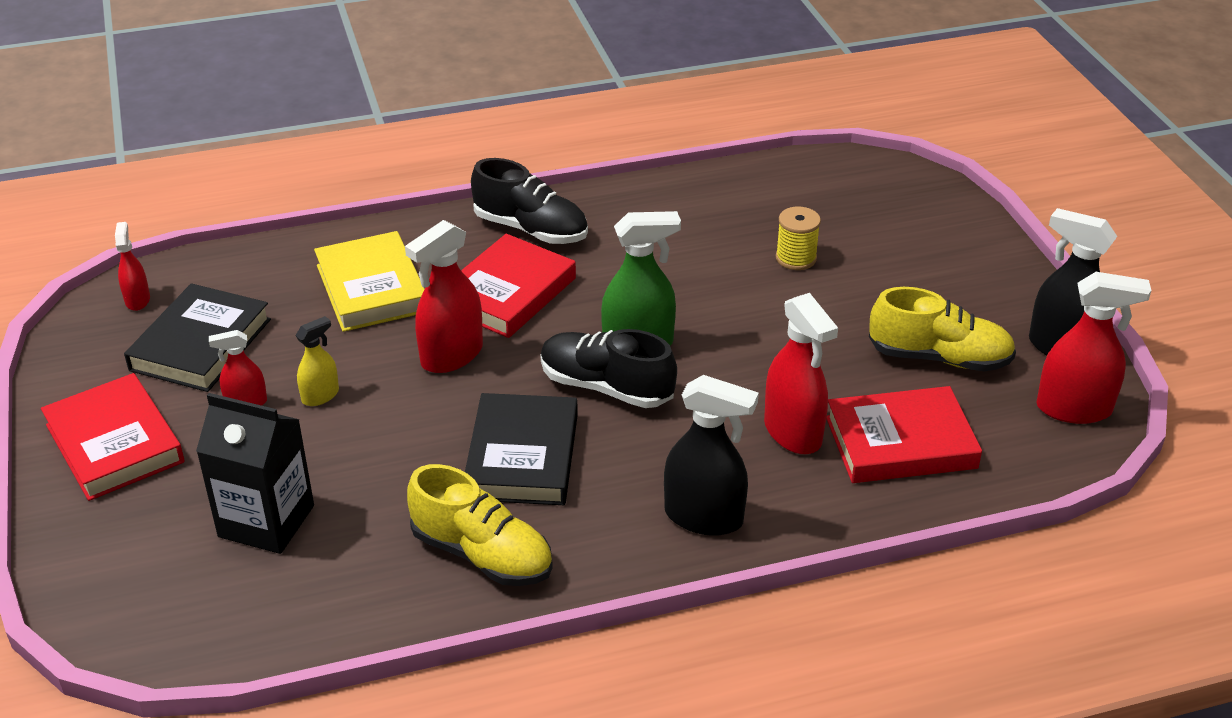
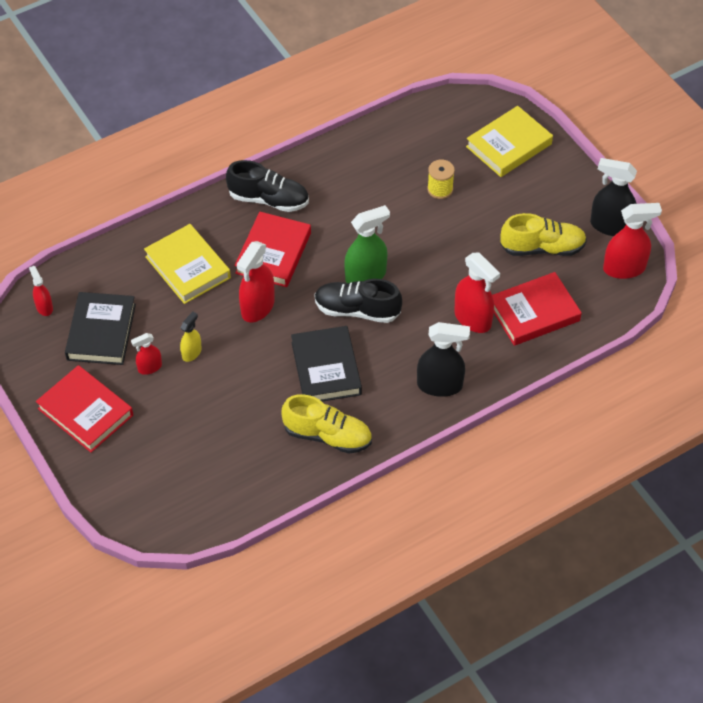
camera: 15 degrees left, 15 degrees up
black carton [196,393,314,554] -> none
none -> yellow book [466,106,553,177]

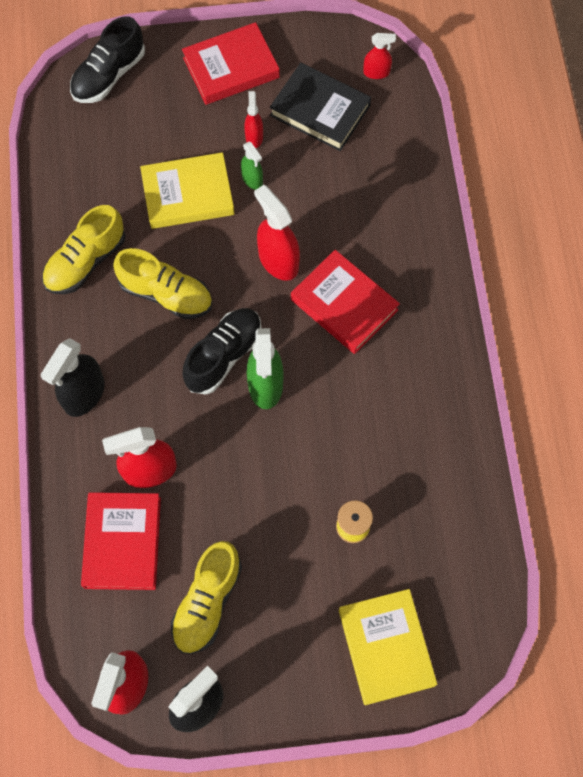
camera: 115 degrees right, 15 degrees up
yellow book [144,224,231,304] -> yellow book moved to [140,152,234,229]
yellow spray bottle [180,312,202,362] -> green spray bottle [241,142,263,190]
black shoe [226,160,309,212] -> black shoe moved to [70,16,145,103]
black book [291,326,362,402] -> yellow shoe [113,248,212,319]

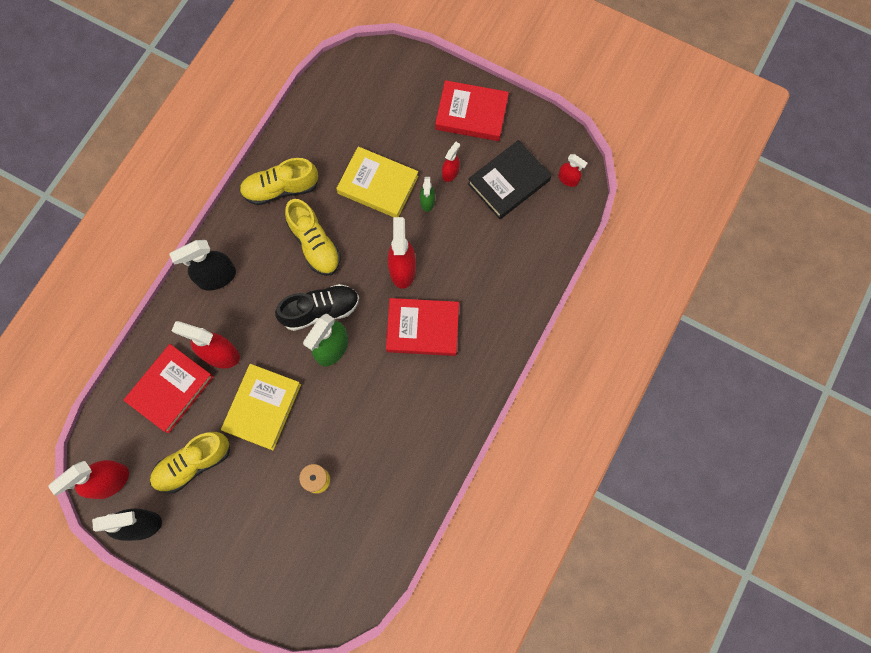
camera: 35 degrees right, 5 degrees up
black shoe [70,16,145,103] -> none
black book [270,63,371,151] -> black book turned 75 degrees clockwise [468,140,551,219]
red book [291,250,400,354] -> red book turned 75 degrees counterclockwise [386,298,459,356]
yellow book [339,589,438,705] -> yellow book moved to [221,364,301,450]

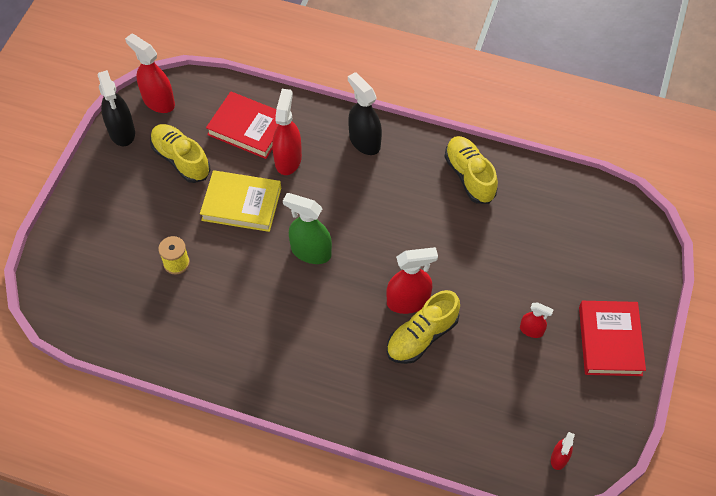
camera: 80 degrees right, 15 degrees down
black shoe [275,284,359,331] -> none
yellow shoe [285,199,341,276] -> yellow shoe moved to [387,290,460,364]
yellow book [336,146,419,217] -> none
red book [386,298,459,356] -> none
green spray bottle [420,177,435,212] -> none
black book [468,140,551,219] -> none

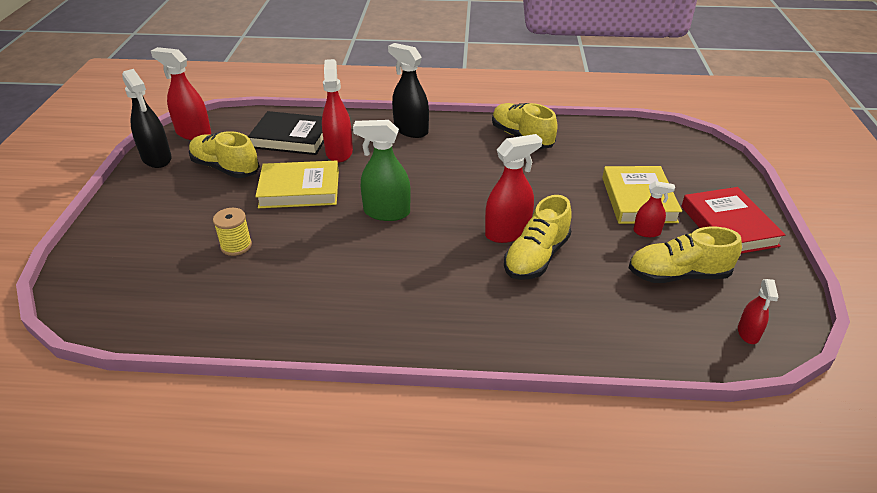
camera: 15 degrees left, 20 degrees down
red book [206,92,279,159] -> black book [248,111,324,155]
none -> yellow book [602,166,682,224]
none -> yellow shoe [629,226,742,283]

